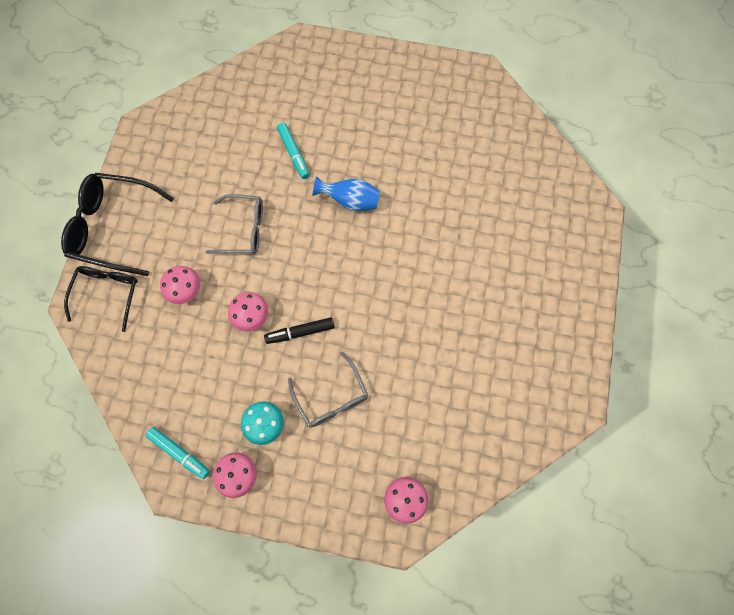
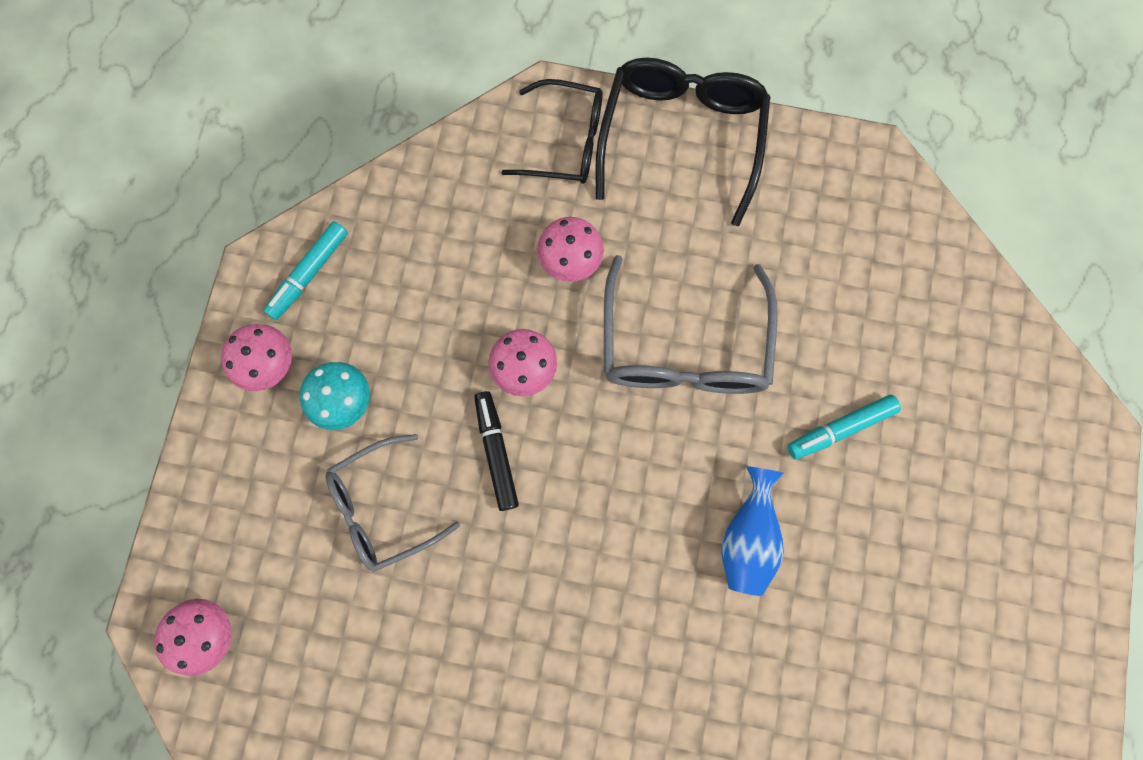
camera: 90 degrees right, 5 degrees up
grey glasses [206,194,263,254] -> grey glasses [604,255,778,394], size x1.51

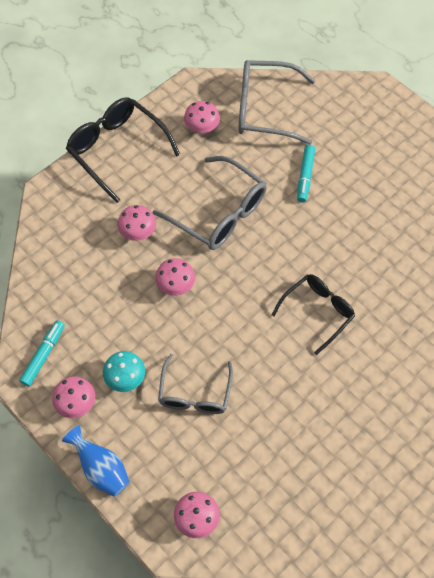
camera: 55 degrees left, 15 degrees down
turquoise marker [263,221,348,320] -> turquoise marker turned 135 degrees counterclockwise [19,320,65,387]
black marker [474,391,519,511] -> none
black glasses [501,79,603,184] -> black glasses moved to [272,274,355,355]
blue vase [721,466,784,596] -> blue vase moved to [62,425,130,497]
none -> pink mushroom [184,101,220,135]
none -> grey glasses [238,60,315,145]

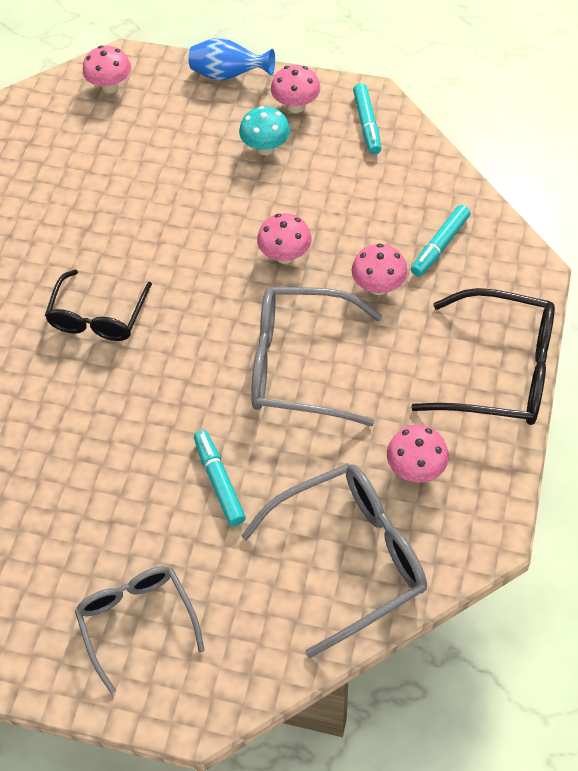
camera: 150 degrees right, 5 degrees down
grey glasses [158,354,233,414] -> grey glasses moved to [75,566,205,694]
none -> turquoise marker [411,205,470,277]

